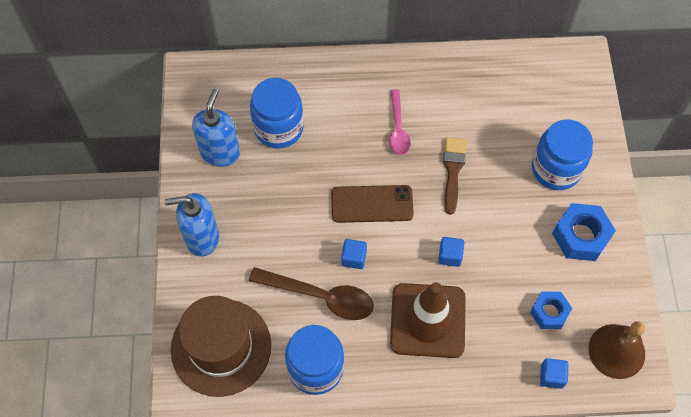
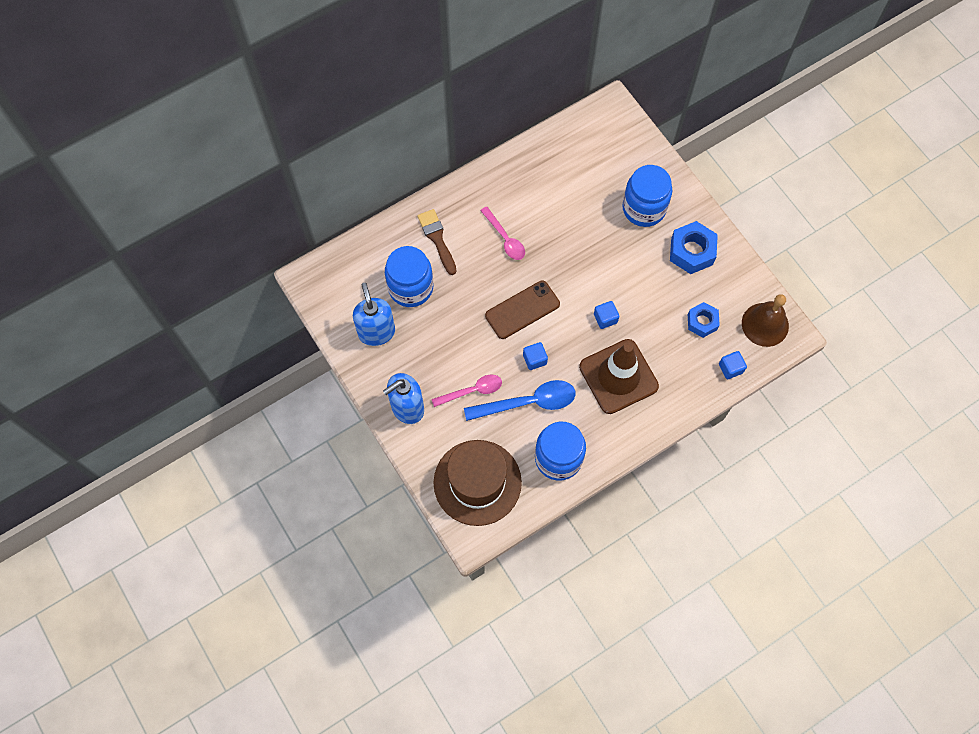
camera: 30 degrees left, 5 degrees up
brown spoon [249,267,374,320] -> blue spoon [464,380,576,421]
brown brush [443,137,466,215] -> brown brush moved to [417,209,457,275]
none -> pink spoon [432,375,502,407]

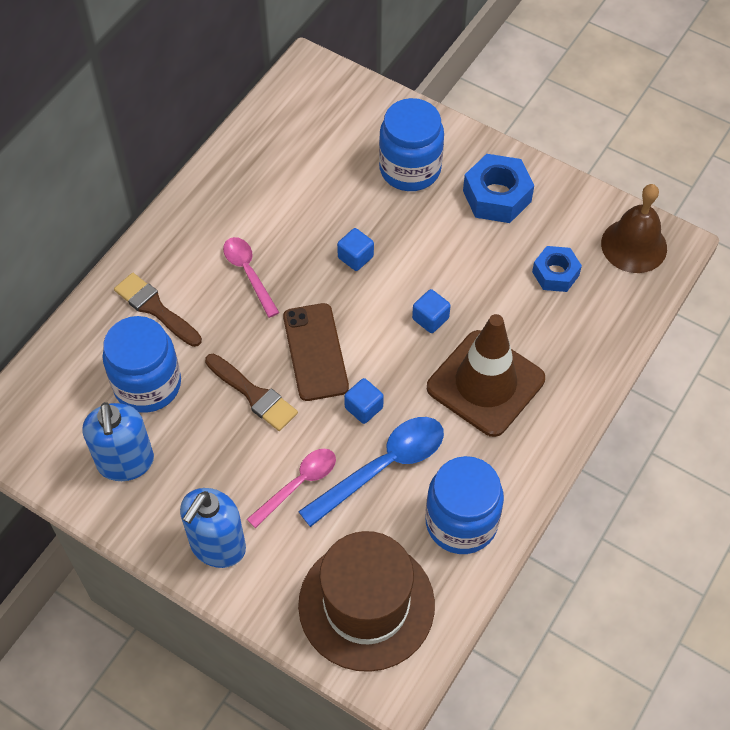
camera: 25 degrees left, 10 degrees down
blue soap dispenser [353,283,395,346] -> blue soap dispenser turned 150 degrees counterclockwise [82,402,154,481]
pink spoon [480,206,525,260] -> pink spoon turned 150 degrees counterclockwise [223,237,280,318]
brown phone [485,280,560,339] -> brown phone turned 45 degrees counterclockwise [283,303,349,401]
blue cube [719,351,747,379] -> blue cube moved to [337,228,374,271]
none -> brown brush [205,353,298,431]

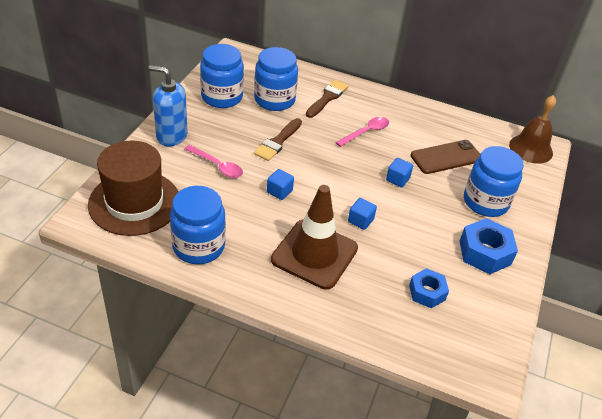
camera: 75 degrees right, 15 degrees down
blue soap dispenser [82,402,154,481] -> blue jar [200,44,244,108]
brown phone [283,303,349,401] -> brown phone moved to [410,140,480,174]
blue spoon [298,417,444,527] -> none
brown bell [601,184,667,273] -> brown bell moved to [509,95,556,164]

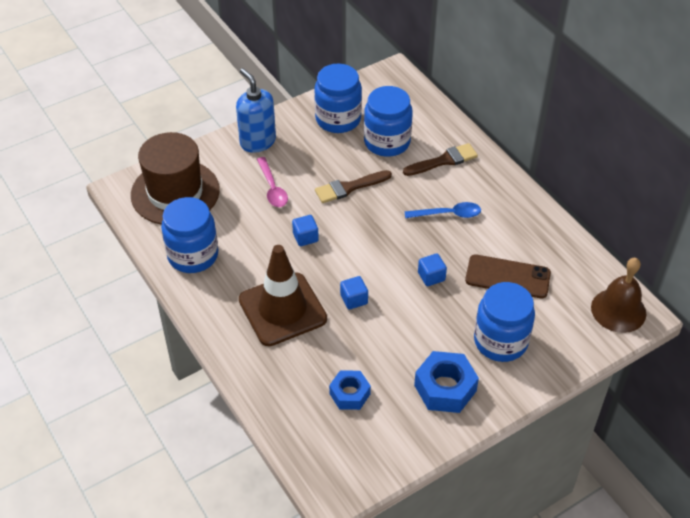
camera: 40 degrees right, 5 degrees up
pink spoon [336,117,389,147] -> blue spoon [404,202,481,218]

